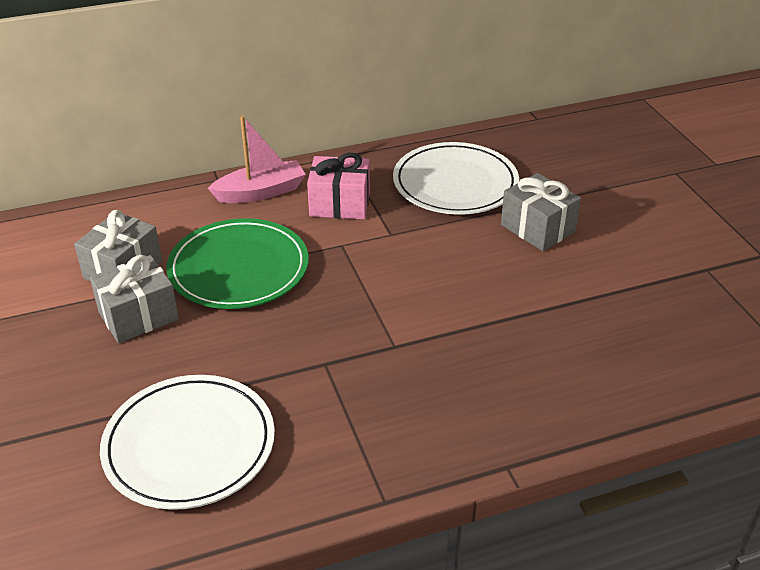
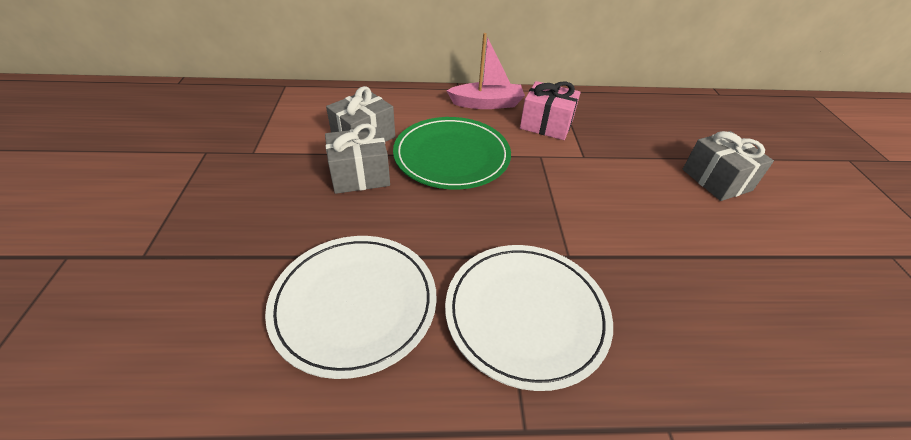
camera: 15 degrees right, 5 degrees up
white plate [393,142,519,215] -> white plate moved to [445,245,613,391]

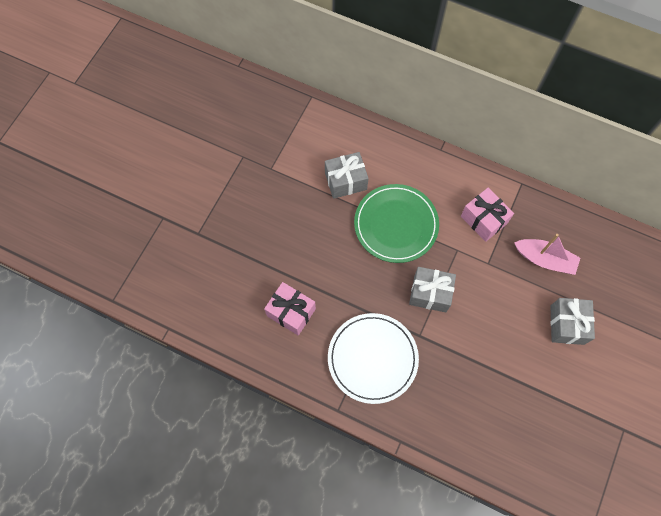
camera: 30 degrees right, 25 degrees up
white plate [265,236,437,379] -> pink gift [264,282,316,335]
grey gift [325,123,390,194] -> grey gift moved to [409,267,456,312]
pink boat [447,33,525,109] -> pink boat moved to [514,234,580,275]

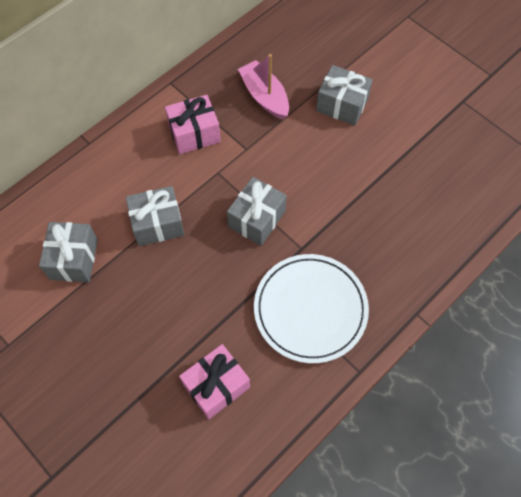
camera: 70 degrees left, 5 degrees down
green plate [354,184,439,263] -> grey gift [126,186,184,246]
pink boat [514,234,580,275] -> pink boat turned 75 degrees counterclockwise [238,54,289,120]

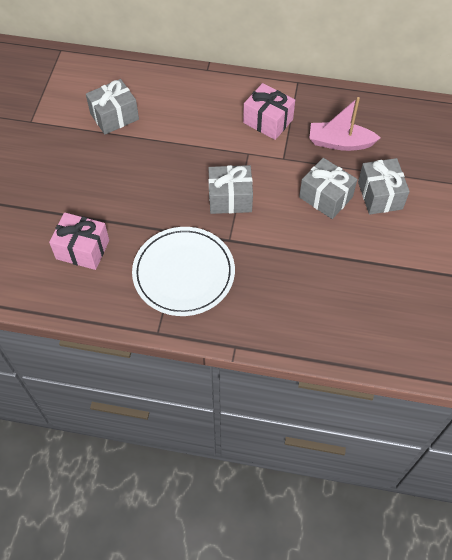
camera: 55 degrees right, 5 degrees down
grey gift [126,186,184,246] -> grey gift moved to [299,158,357,219]
pink boat [238,54,289,120] -> pink boat turned 105 degrees counterclockwise [309,97,380,151]

